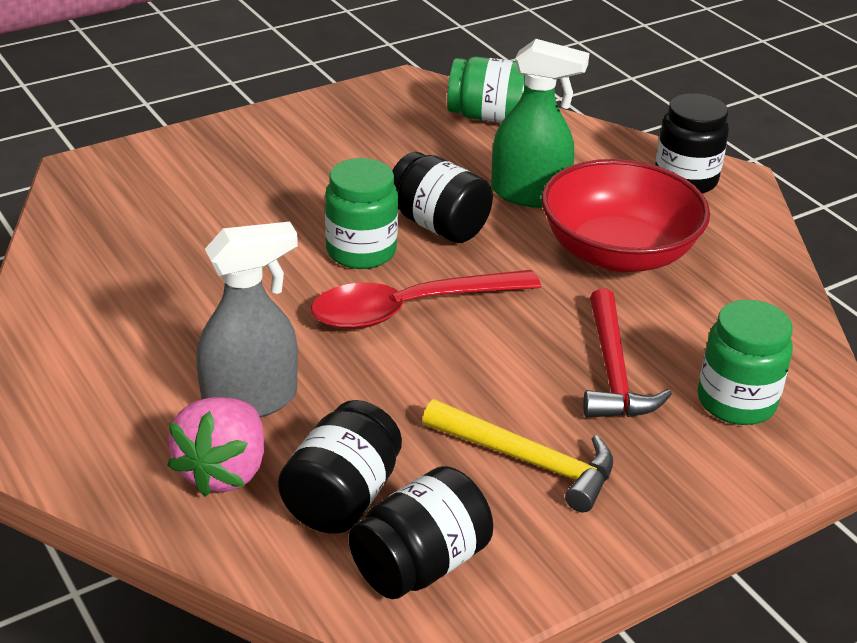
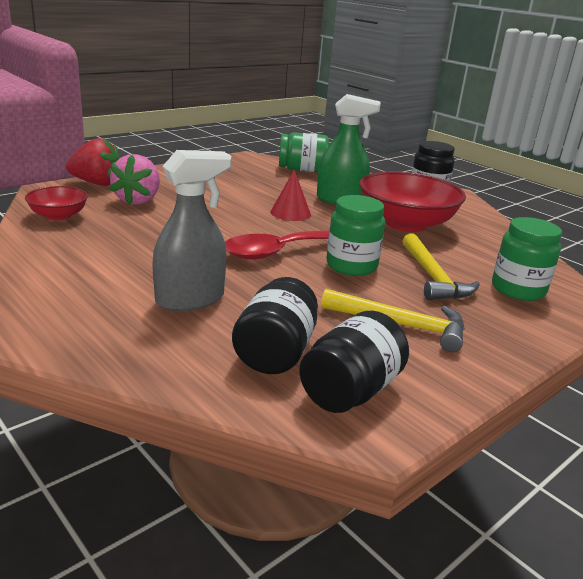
camera: 10 degrees left, 10 degrees down
pink strawberry [167,397,264,497] -> pink strawberry moved to [110,154,160,205]
green jar [325,158,398,269] -> green jar moved to [326,195,385,276]
black jar [392,152,493,243] -> red cone [270,170,311,221]
red hammer [583,288,672,418] -> yellow hammer [402,233,480,300]
none -> red bowl [25,186,88,221]
none -> red strawberry [66,138,120,186]

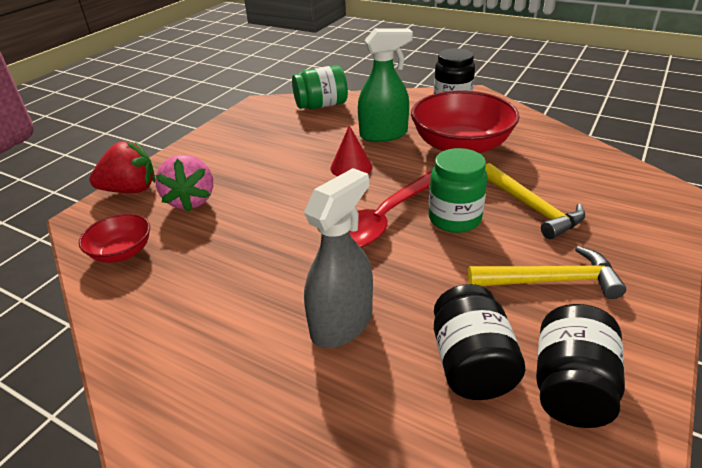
camera: 15 degrees left, 10 degrees up
green jar [492,217,562,301] -> none

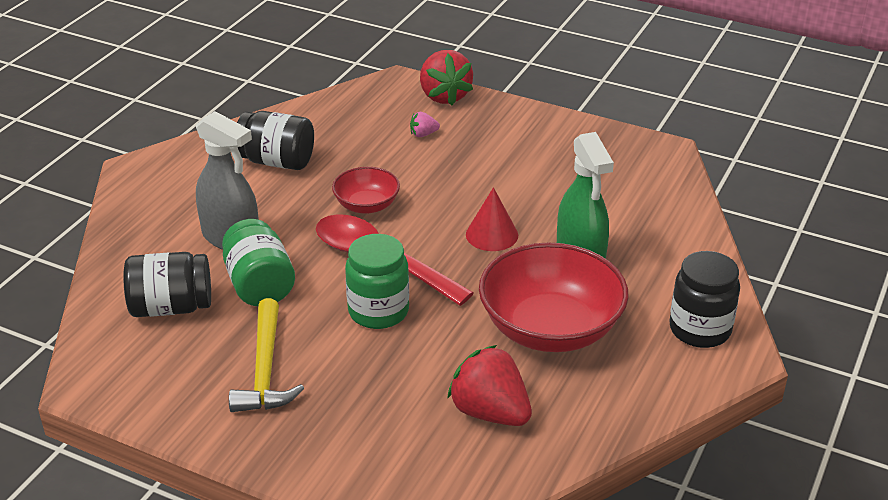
camera: 85 degrees right, 0 degrees up
red bowl [79,214,150,263] -> red bowl moved to [332,167,400,214]
pink strawberry [155,155,213,212] -> pink strawberry [410,112,440,137], size x0.46
green jar [292,65,348,109] -> green jar moved to [222,219,295,306]
yellow hammer [485,163,585,239] -> none
black jar [536,304,625,428] -> black jar moved to [237,111,314,170]
none -> red strawberry [447,345,532,426]

